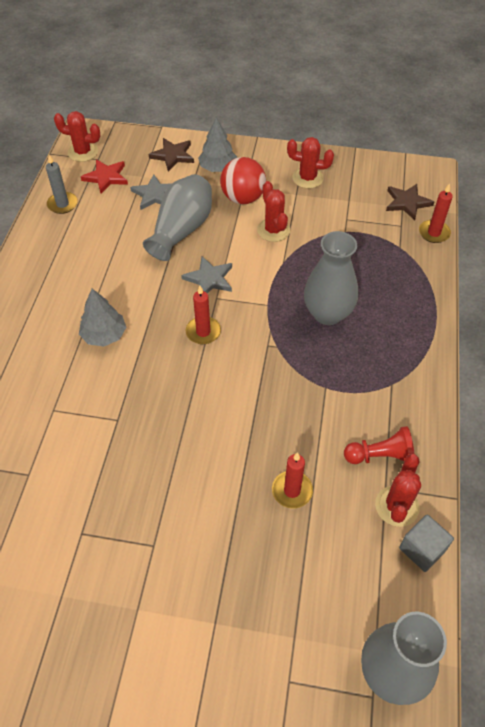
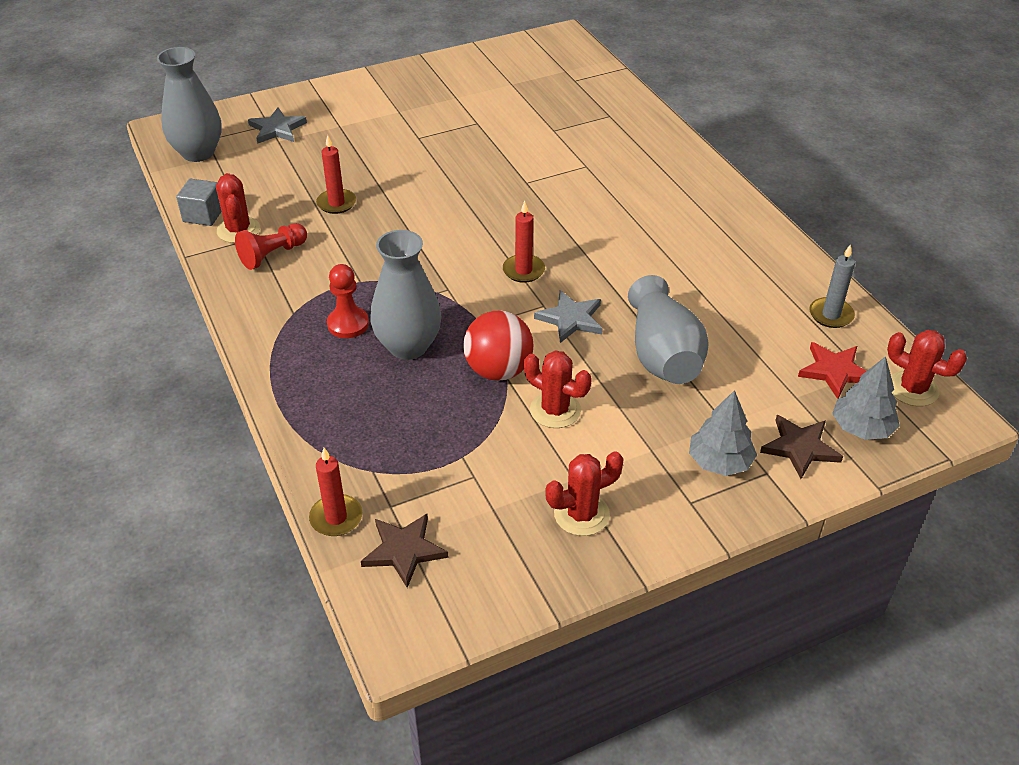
camera: 145 degrees right, 10 degrees down
red cactus [54,111,100,162] -> red cactus turned 60 degrees clockwise [887,330,967,406]
grey tree [79,289,126,347] -> grey tree moved to [832,356,900,440]
grey star [130,175,172,210] -> grey star moved to [248,107,307,144]
red ball [220,157,266,204] -> red ball moved to [463,310,533,381]
none -> red pawn [327,264,369,338]

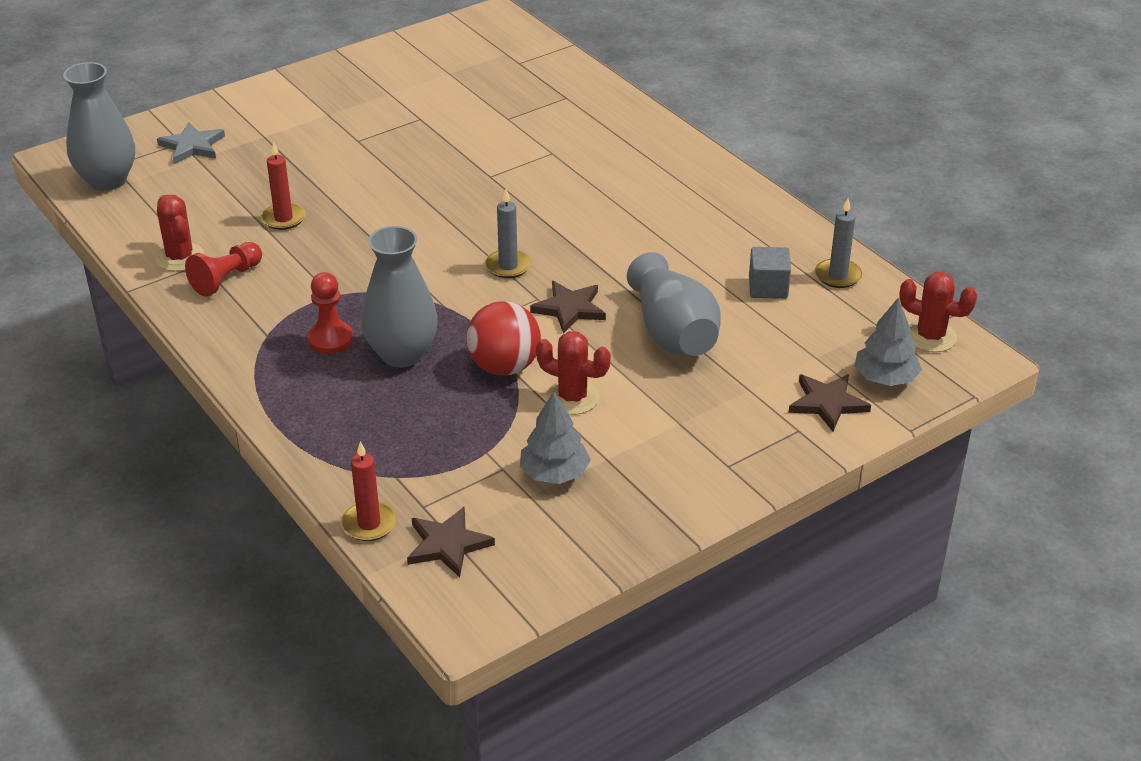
camera: 10 degrees left, 5 degrees down
grey cube [176,179,222,226] -> grey cube moved to [749,247,791,299]
red candle [503,201,545,283] -> grey candle [485,189,531,278]
grey star [534,290,603,343] -> brown star [530,281,606,333]
red cactus [545,451,624,536] -> none
grey tree [689,390,757,476] -> grey tree moved to [520,392,591,484]
red star [798,342,866,399] -> none

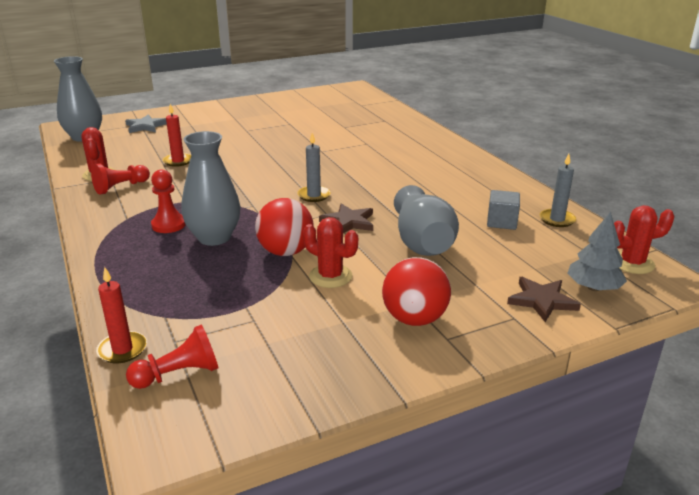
camera: 10 degrees right, 10 degrees down
brown star [407,506,495,577] -> red pawn [126,324,218,389]
grey tree [520,392,591,484] -> none
red cactus [899,272,977,352] -> red cactus turned 45 degrees counterclockwise [614,205,675,274]
none -> red ball [382,257,451,326]

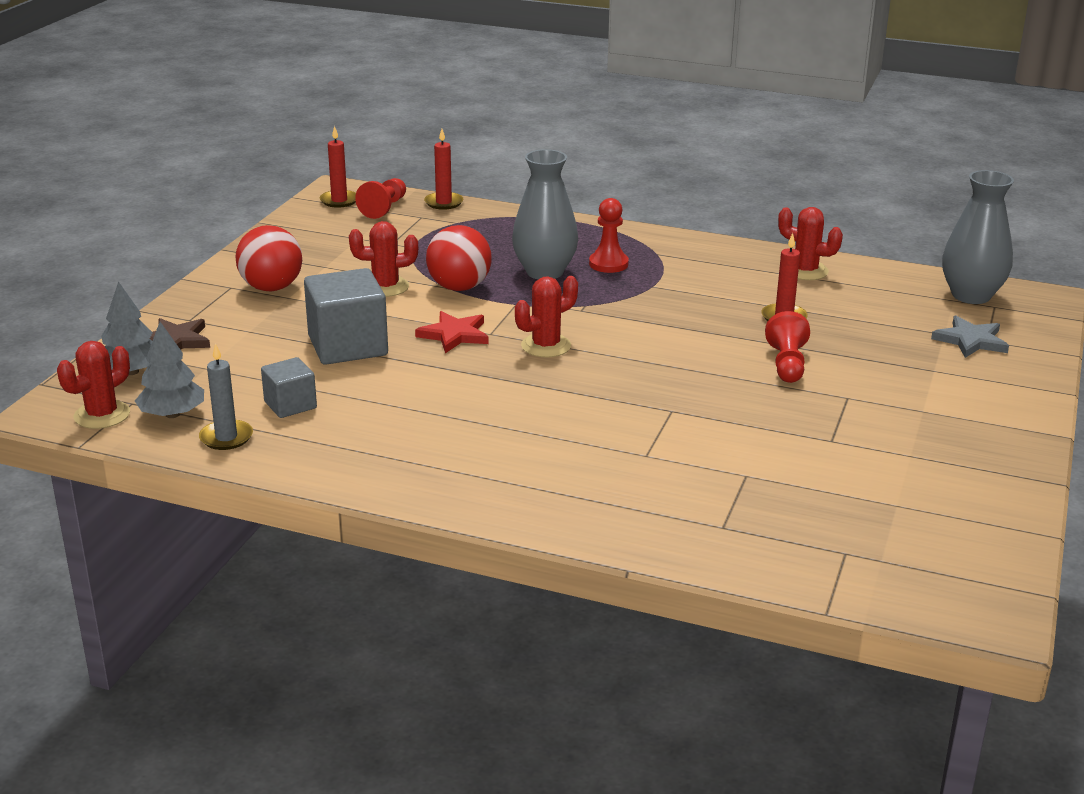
camera: 135 degrees right, 0 degrees up
red pawn [91,163,150,195] -> red pawn moved to [765,311,810,383]
grey candle [297,133,331,202] -> red cactus [515,276,578,357]
brown star [319,203,373,233] -> red star [415,311,489,353]
grey vase [394,185,459,256] -> grey cube [304,268,388,365]
none -> grey tree [135,322,204,418]
none -> red candle [320,126,356,208]

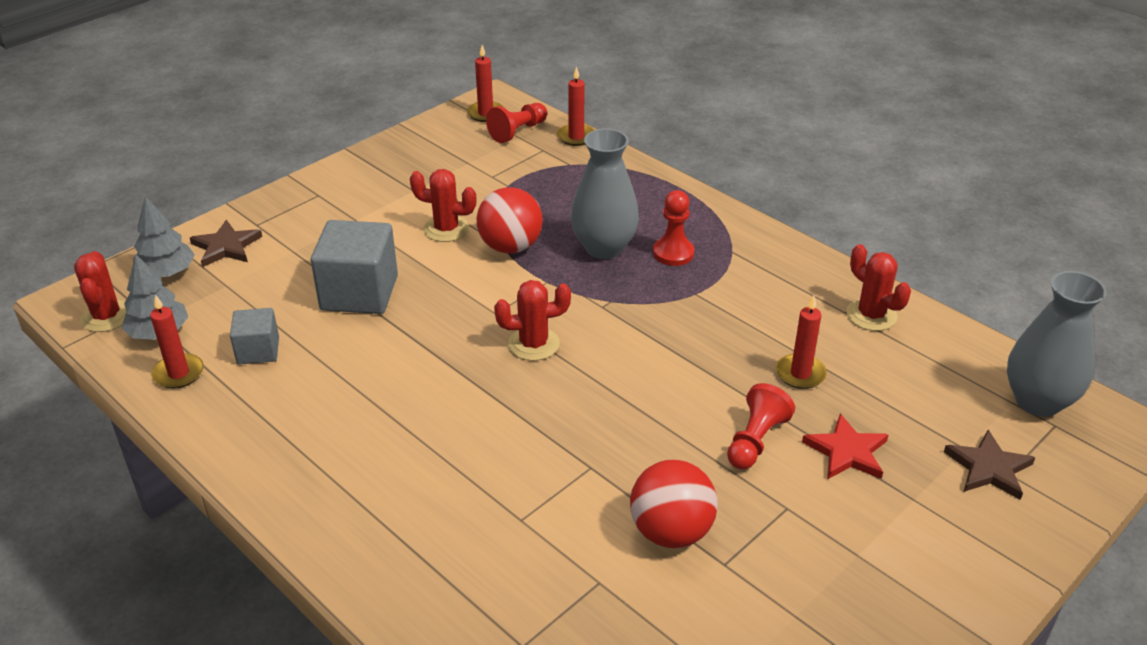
camera: 25 degrees right, 10 degrees up
red cactus [57,341,130,429] -> red cactus turned 75 degrees counterclockwise [74,251,127,332]
grey candle [199,343,253,450] -> red candle [150,295,204,389]
red ball [235,225,302,291] -> red ball moved to [630,460,718,548]
red star [415,311,489,353] -> red star moved to [802,414,888,479]
grey star [931,316,1009,358] -> brown star [944,430,1035,500]

